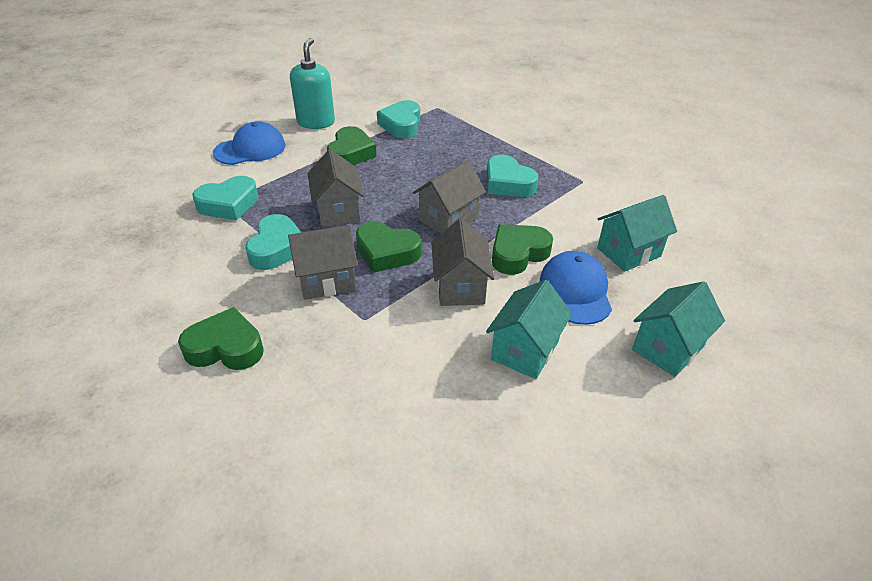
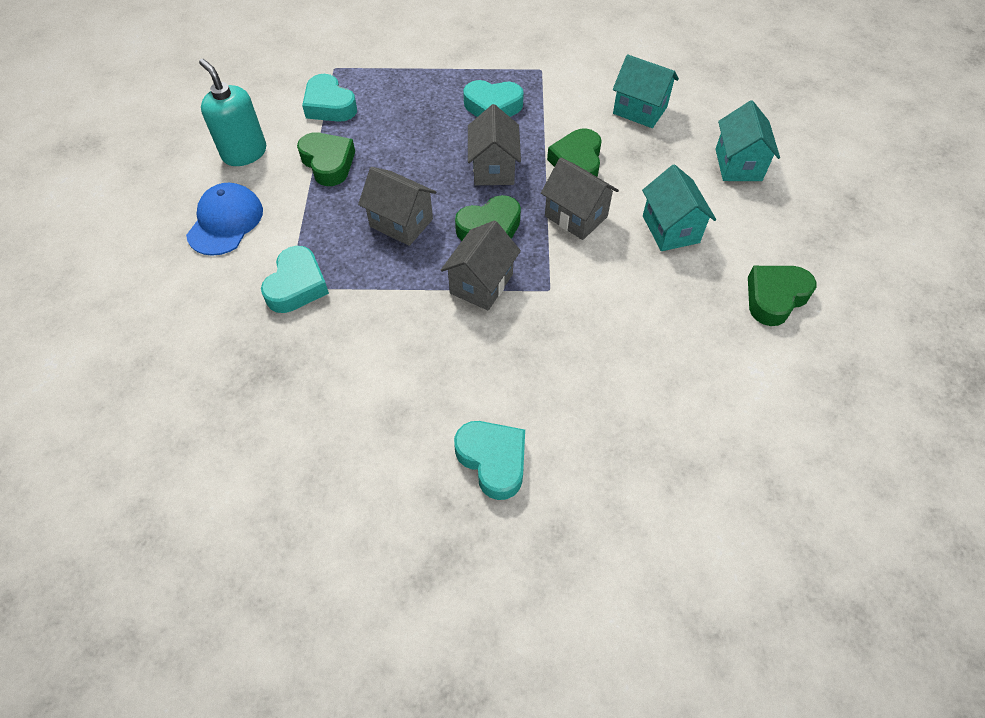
camera: 45 degrees left, 15 degrees up
green heart [178,307,264,370] -> green heart moved to [748,266,817,326]
turquoise heart [245,214,301,270] -> turquoise heart moved to [454,421,525,500]
blue cap [540,251,612,325] -> none
turquoise house [597,195,677,272] -> turquoise house turned 75 degrees counterclockwise [613,55,679,128]

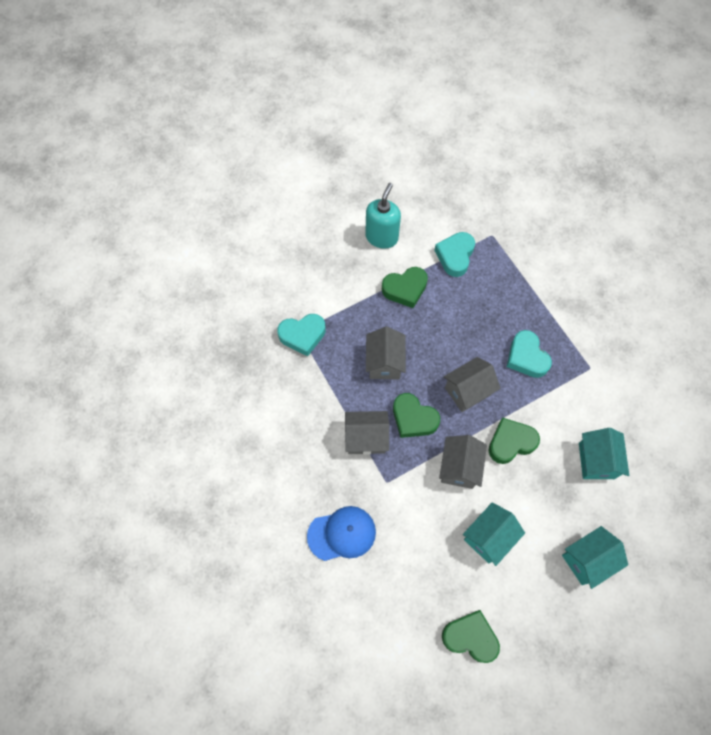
camera: 60 degrees right, 10 degrees up
blue cap [186,183,263,256] -> blue cap moved to [307,506,376,561]
green heart [297,132,355,186] -> green heart turned 45 degrees clockwise [382,267,428,308]
turquoise heart [454,421,525,500] -> none

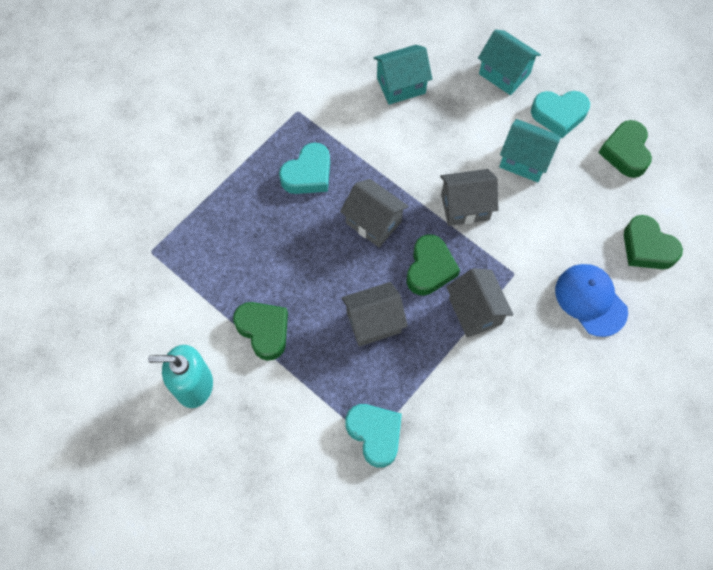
camera: 110 degrees left, 0 degrees up
turquoise heart [434,232,475,277] -> turquoise heart moved to [531,91,590,138]
green heart [488,418,540,464] -> green heart moved to [624,215,683,269]

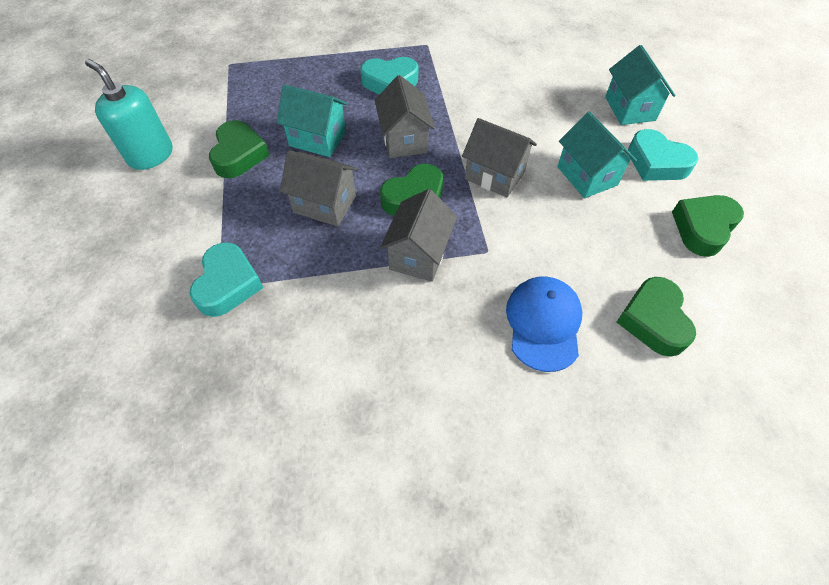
camera: 40 degrees right, 10 degrees down
turquoise house [373,45,432,105] -> turquoise house moved to [277,85,347,157]

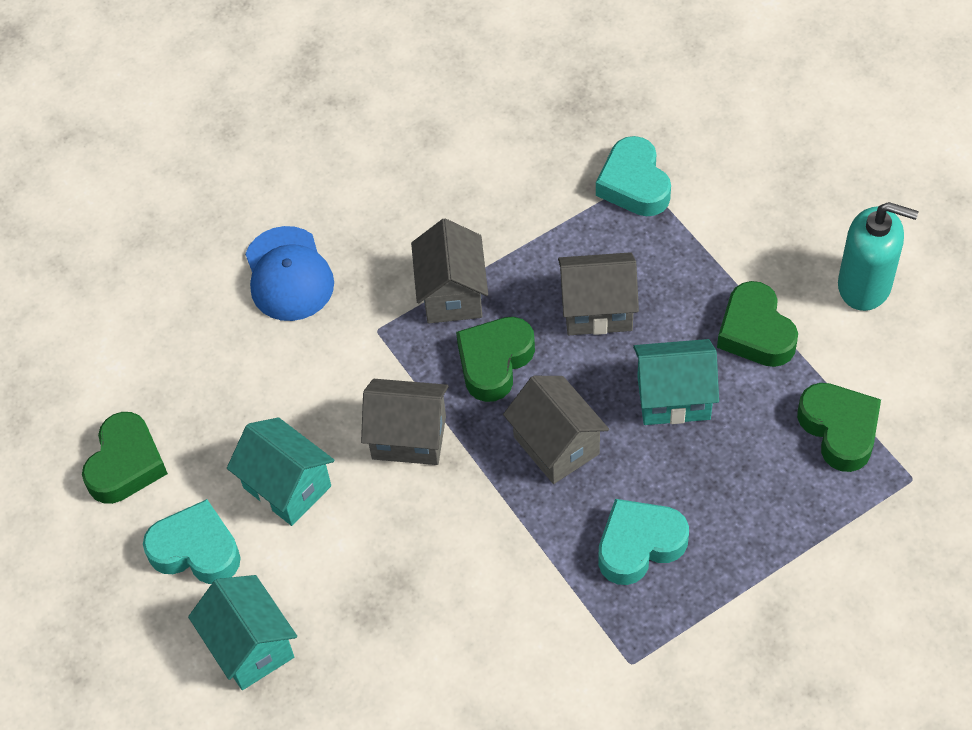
camera: 160 degrees right, 0 degrees up
green heart [617,277,696,357] -> green heart moved to [797,383,881,472]

